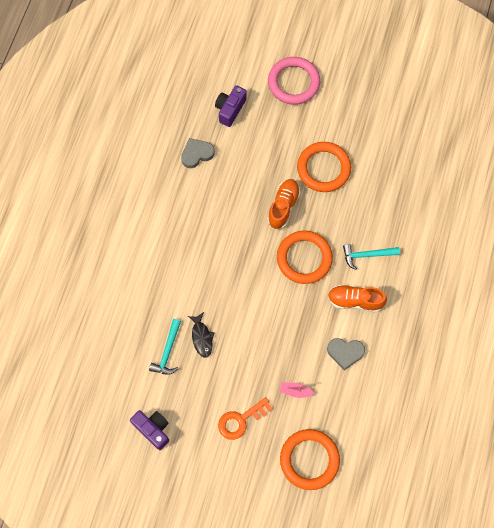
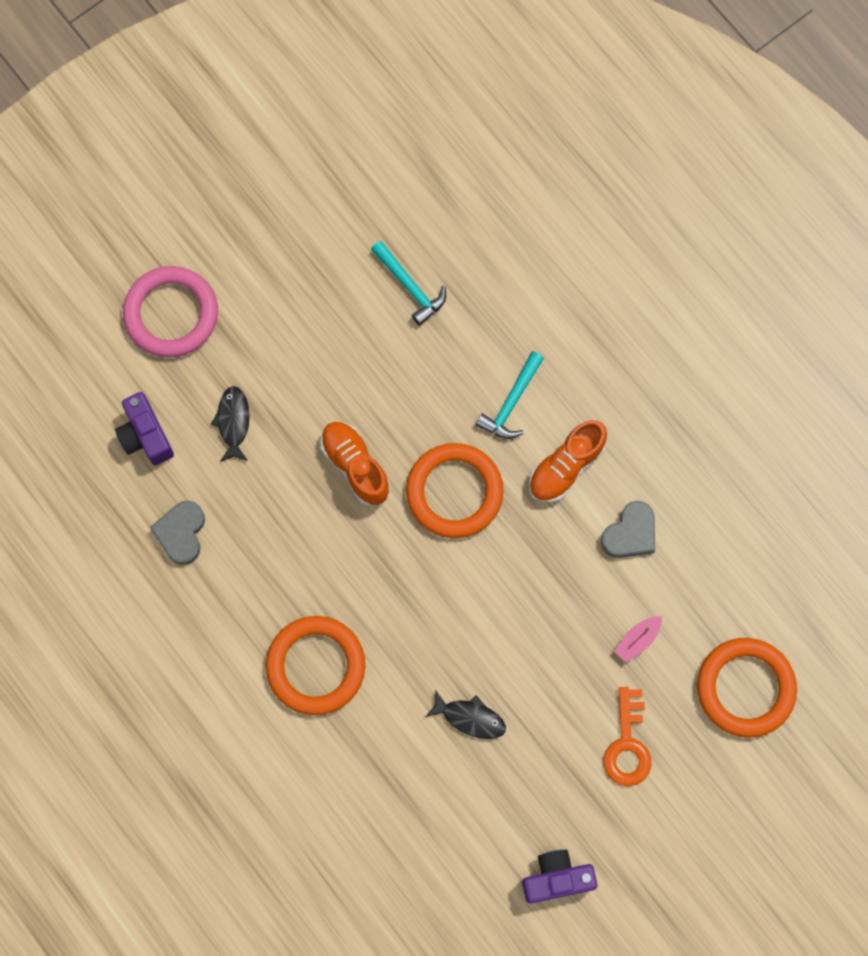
camera: 55 degrees left, 5 degrees up
turquoise hammer [149,319,181,375] -> turquoise hammer moved to [371,241,446,326]
orange ring [297,142,351,192] -> orange ring moved to [266,616,365,715]
none -> black fish [211,386,250,462]

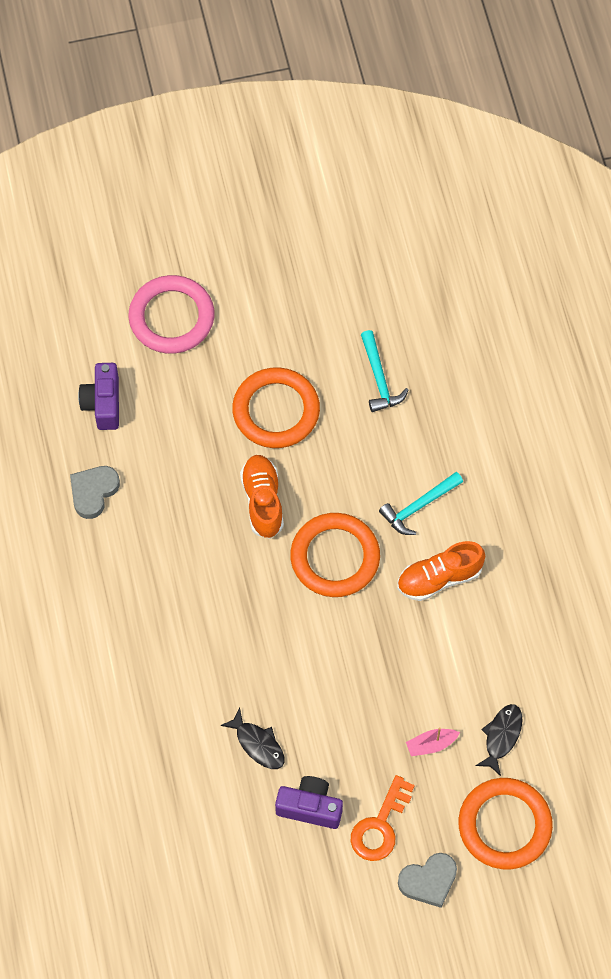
camera: 25 degrees right, 10 degrees down
black fish [211,386,250,462] -> black fish moved to [476,704,522,776]
orange ring [266,616,365,715] -> orange ring moved to [232,367,320,448]
purple camera [522,849,598,903] -> purple camera moved to [275,776,343,829]
grey heart [601,501,655,558] -> grey heart moved to [398,853,457,908]

